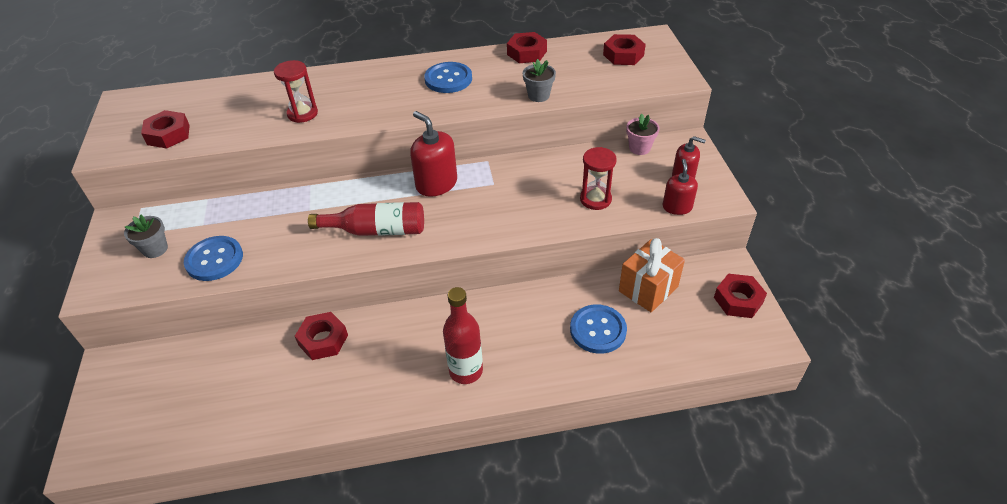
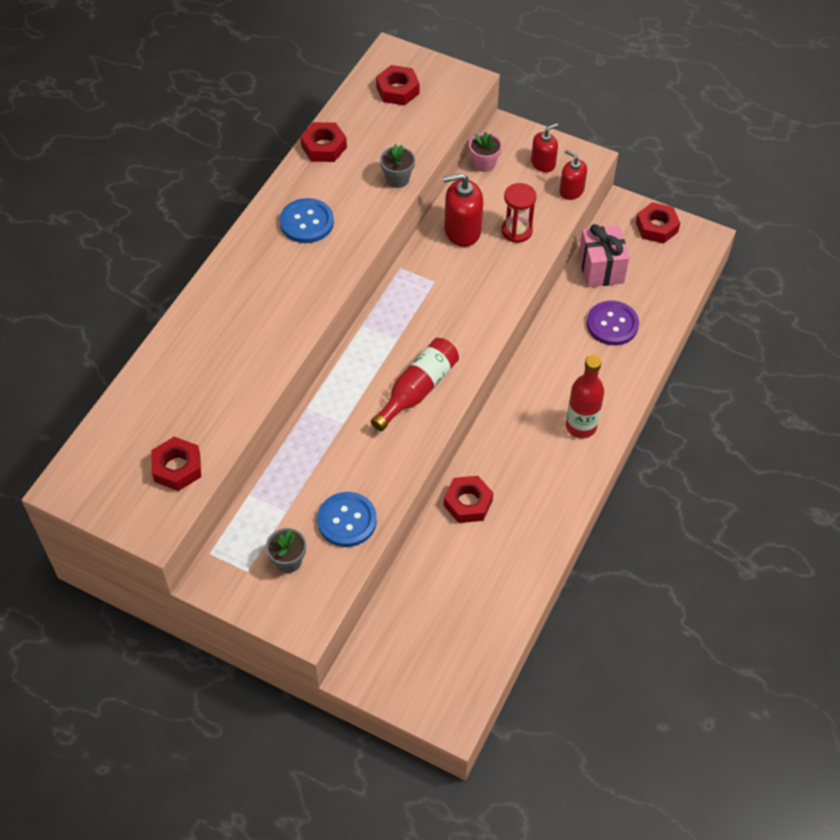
camera: 55 degrees left, 10 degrees up
red hourglass [274,60,318,123] -> none
red soap dispenser [410,111,457,197] -> red soap dispenser moved to [443,173,483,247]
blue button [570,304,627,354] -> purple button [587,301,639,345]
orange gift [619,238,685,312] -> pink gift [578,224,629,287]

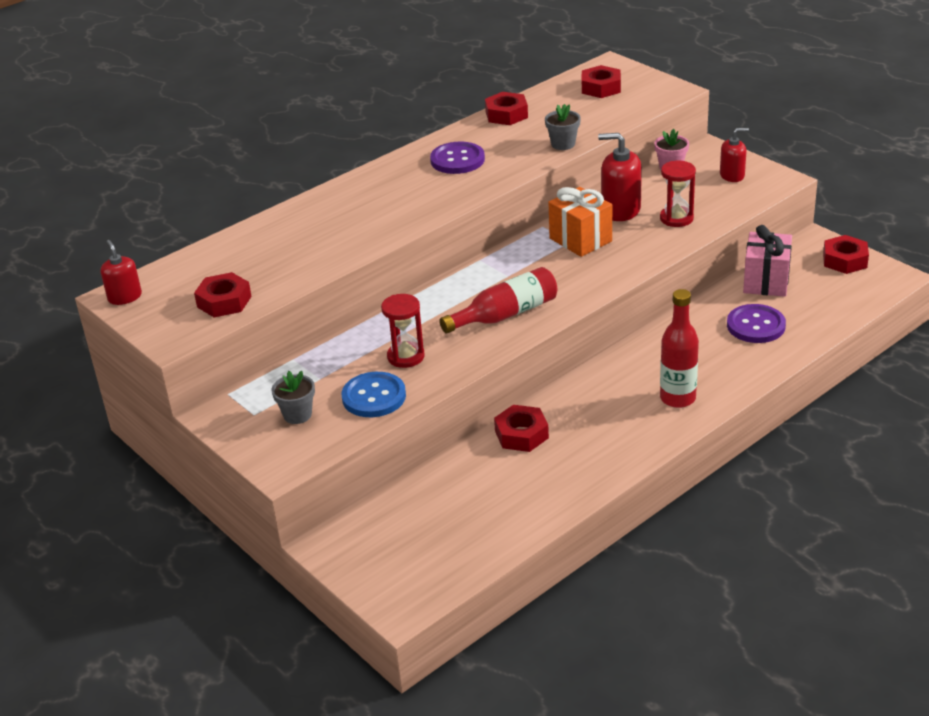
camera: 25 degrees right, 20 degrees down
blue button [280,198,334,243] -> purple button [430,142,485,174]
red soap dispenser [560,150,587,200] -> red soap dispenser moved to [100,240,142,305]
none -> red hourglass [381,294,425,368]
none -> orange gift [549,187,612,257]

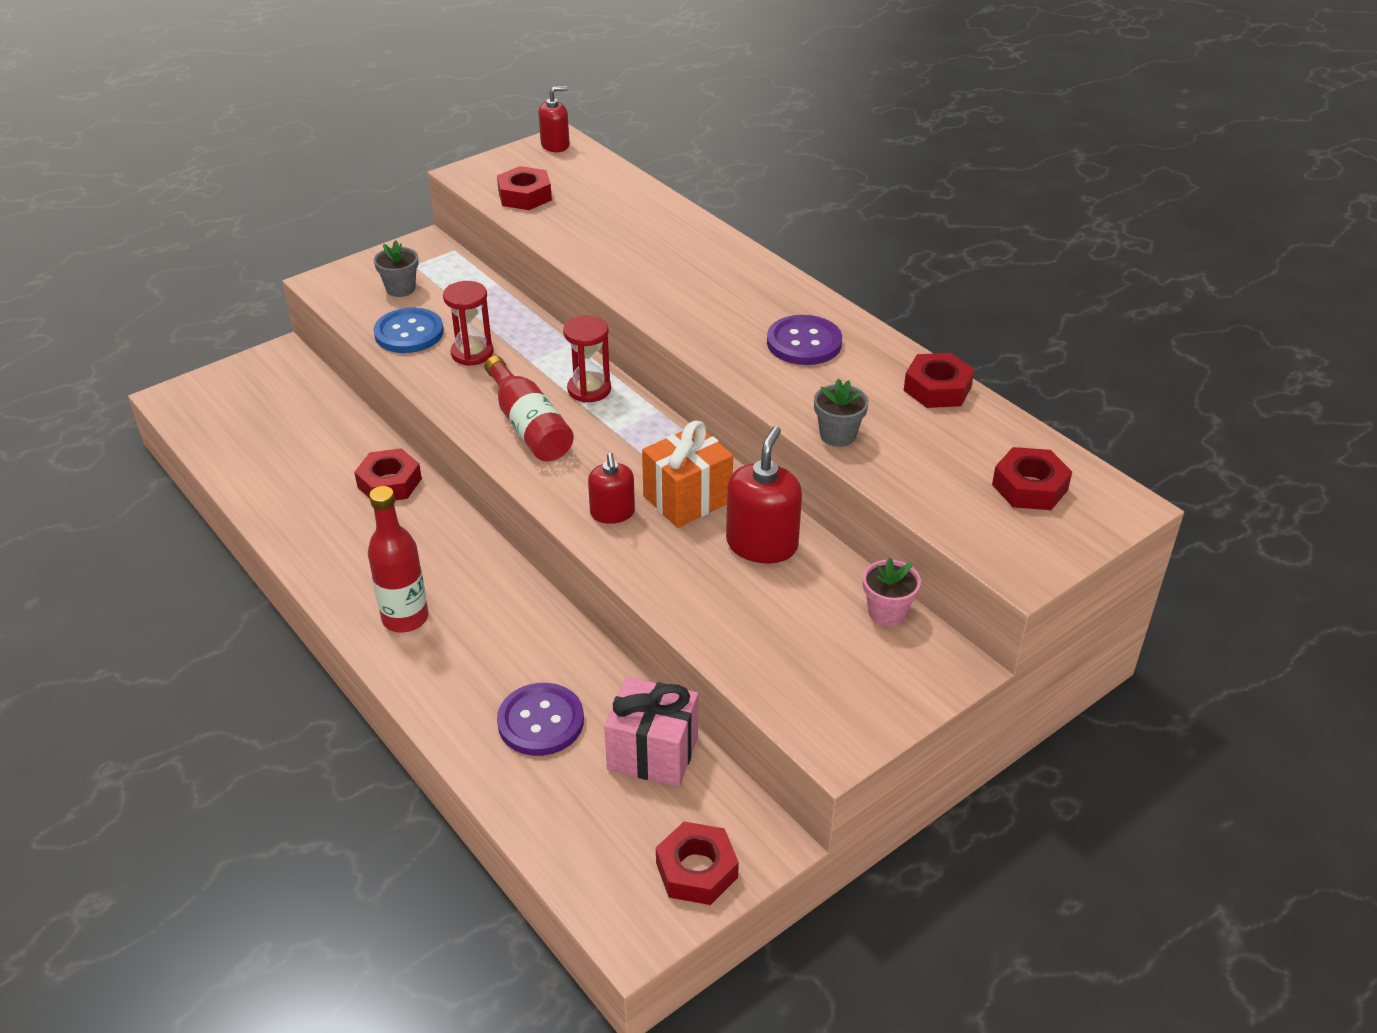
camera: 90 degrees right, 5 degrees up
red hourglass [660,161,696,227] -> red hourglass moved to [563,315,611,402]
red soap dispenser [720,128,749,182] -> red soap dispenser moved to [588,453,635,524]

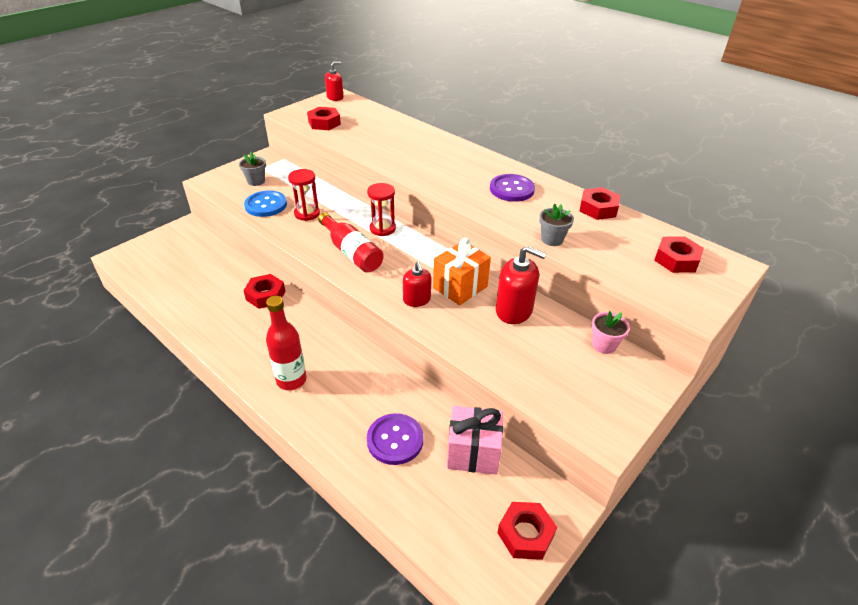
camera: 10 degrees left, 0 degrees up
red soap dispenser [726,426,802,563] -> red soap dispenser turned 105 degrees clockwise [496,246,547,324]

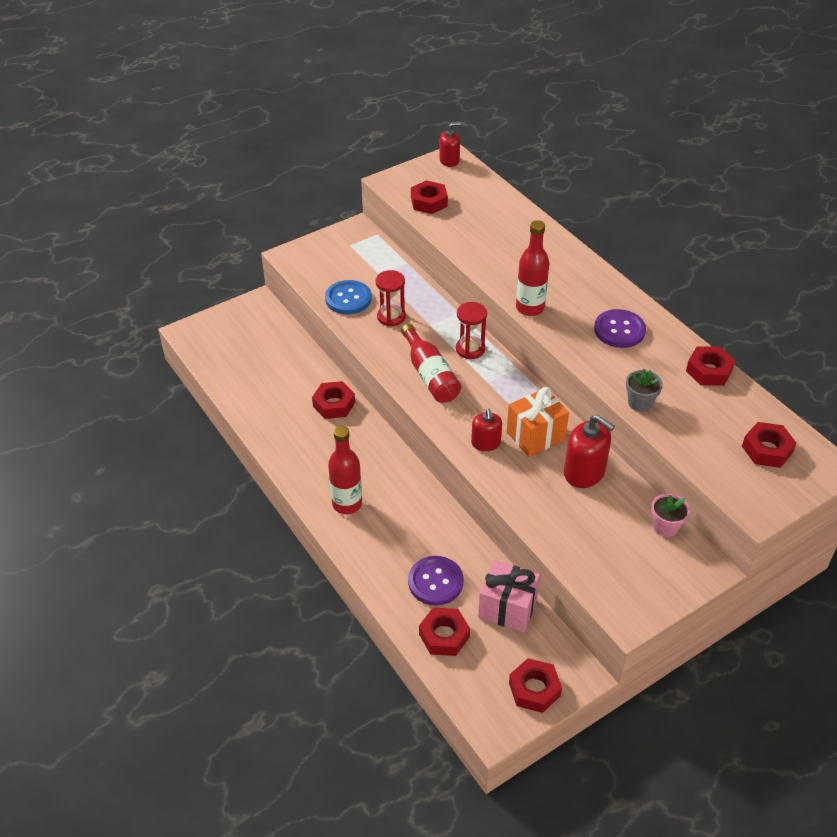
camera: 15 degrees right, 5 degrees up
grey flower pot [239,152,266,186] -> none
none -> red nut [419,608,470,656]
none -> red bottle [516,220,550,316]

